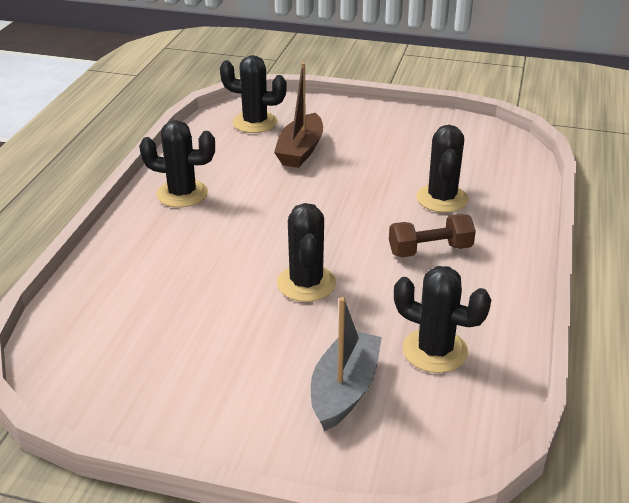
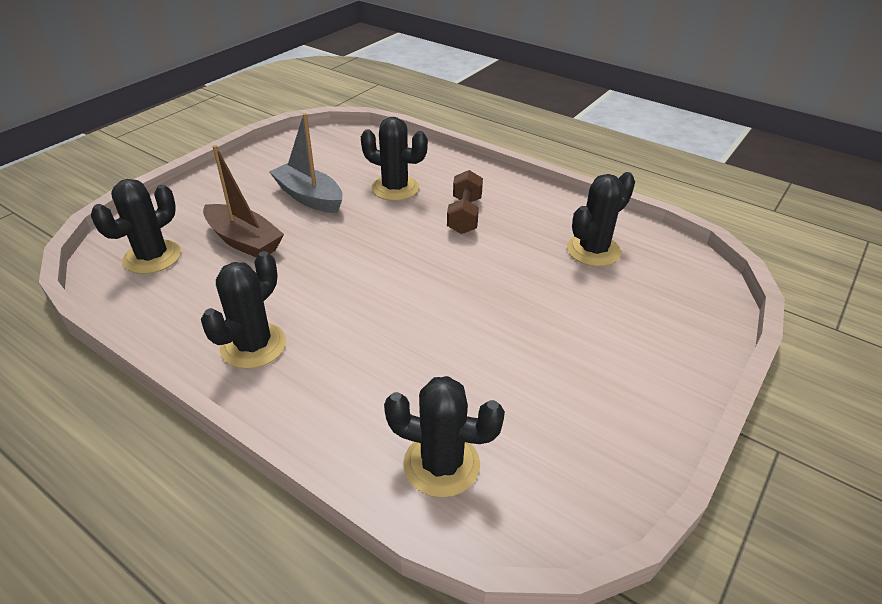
camera: 70 degrees left, 5 degrees up
black cactus [277,203,336,302] -> black cactus moved to [384,376,505,498]
grey boat [311,297,382,431] -> grey boat moved to [269,113,343,213]

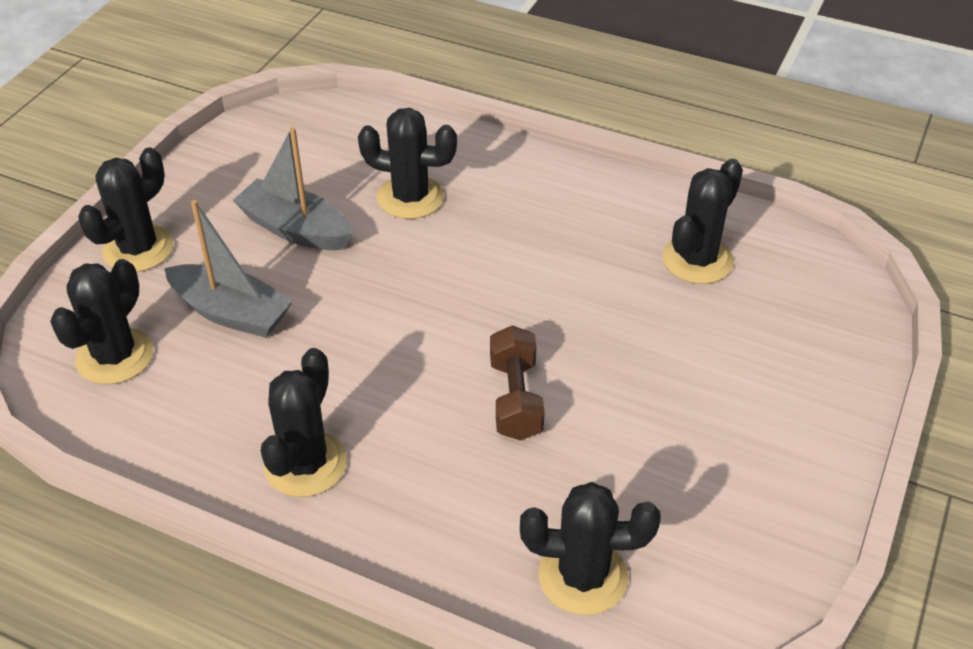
camera: 10 degrees left, 5 degrees up
brown boat [203,145,284,258] -> grey boat [164,200,293,338]
brown dumbbell [447,170,483,234] -> brown dumbbell moved to [490,325,545,441]
none -> black cactus [78,147,174,272]

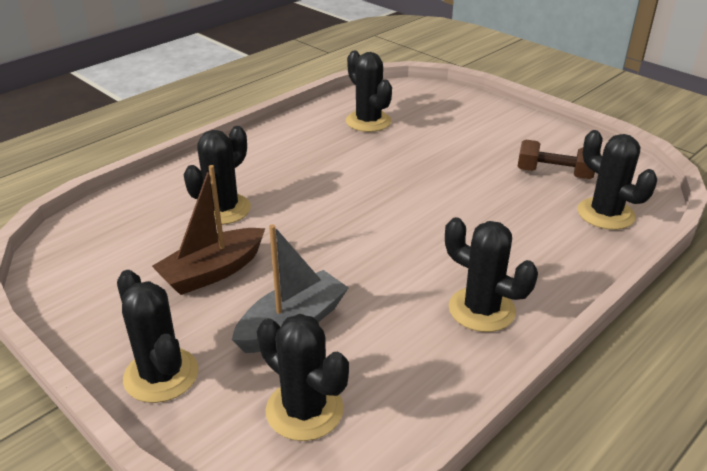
camera: 70 degrees left, 10 degrees down
grey boat [233,127,352,250] -> brown boat [152,165,265,295]
brown dumbbell [490,325,545,441] -> brown dumbbell moved to [518,140,595,179]
black cactus [520,482,661,615] -> black cactus turned 60 degrees counterclockwise [577,130,657,230]

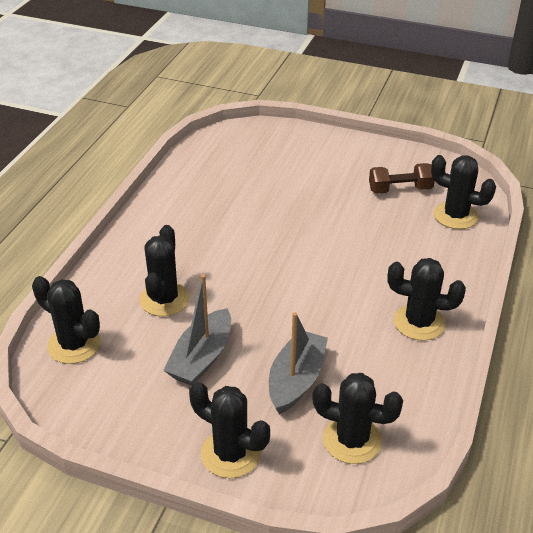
camera: 25 degrees left, 5 degrees up
brown boat [152,165,265,295] -> grey boat [163,274,231,386]
black cactus [346,51,392,132] -> black cactus moved to [32,276,101,364]

